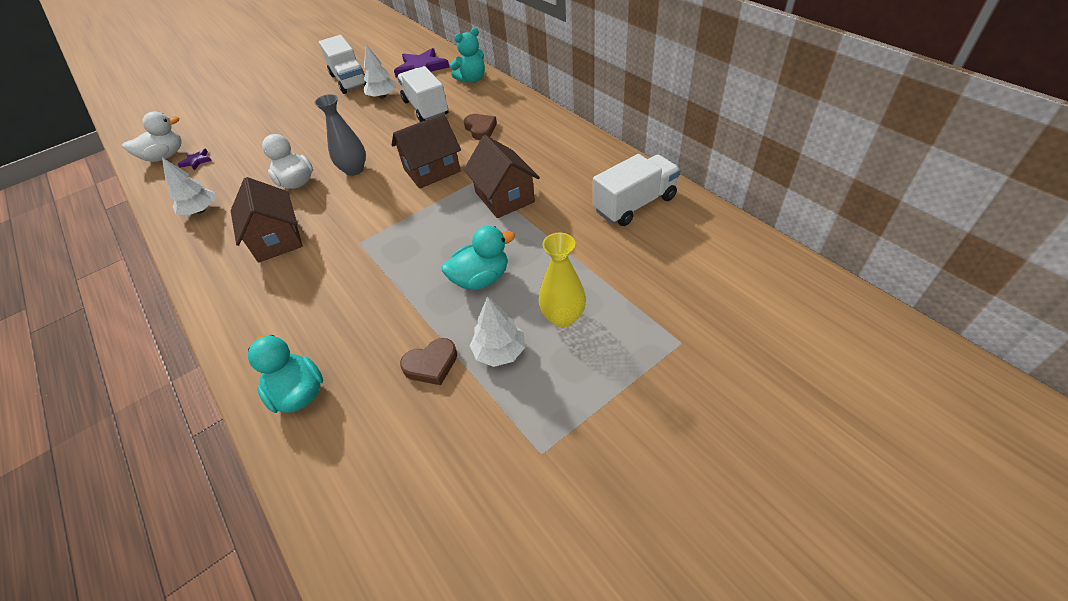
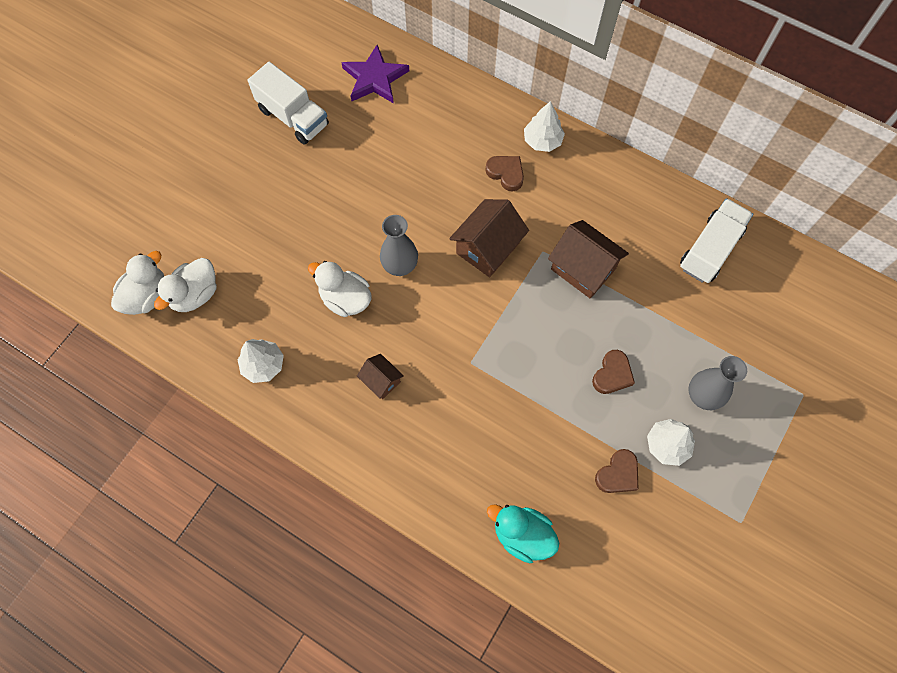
camera: 25 degrees left, 20 degrees up
purple star [177,149,212,170] -> white duck [154,258,216,312]
brown house [231,177,303,263] -> brown house [357,354,404,399], size x0.56
white tree [363,45,396,99] -> white tree moved to [524,101,565,152]
white truck [397,66,448,122] -> none
turquoise duck [442,226,515,290] -> brown heart [592,350,635,394]
turquoise teddy bear [450,28,485,83] -> none
yellow vase [539,233,586,328] -> grey vase [688,356,747,410]

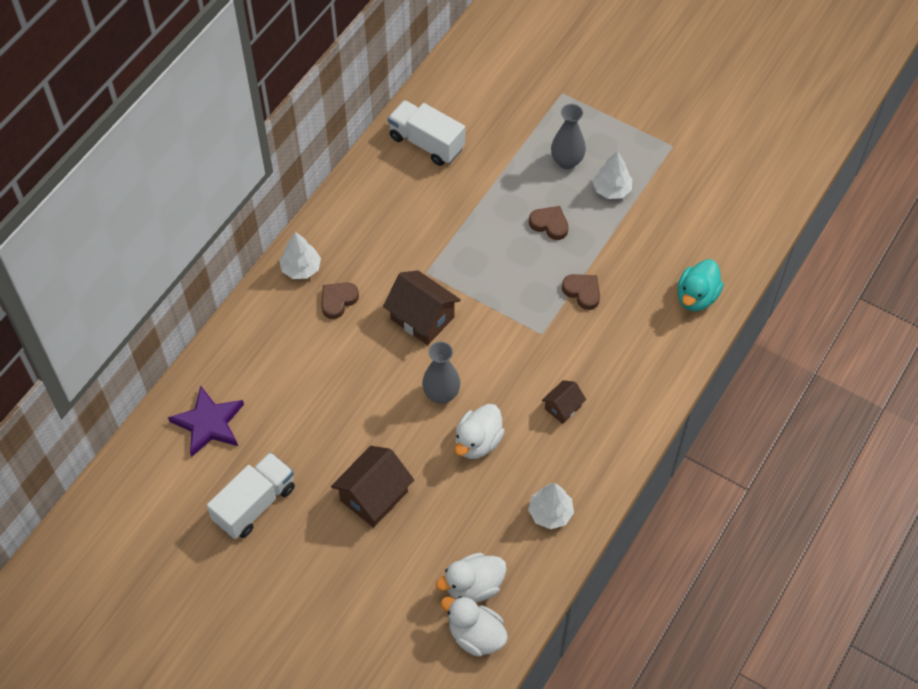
camera: 90 degrees left, 10 degrees down
white duck [154,258,216,312] -> white duck turned 120 degrees clockwise [436,553,507,602]
brown house [548,220,629,299] -> brown house moved to [331,446,414,528]
brown heart [595,449,638,493] -> brown heart moved to [562,274,600,310]

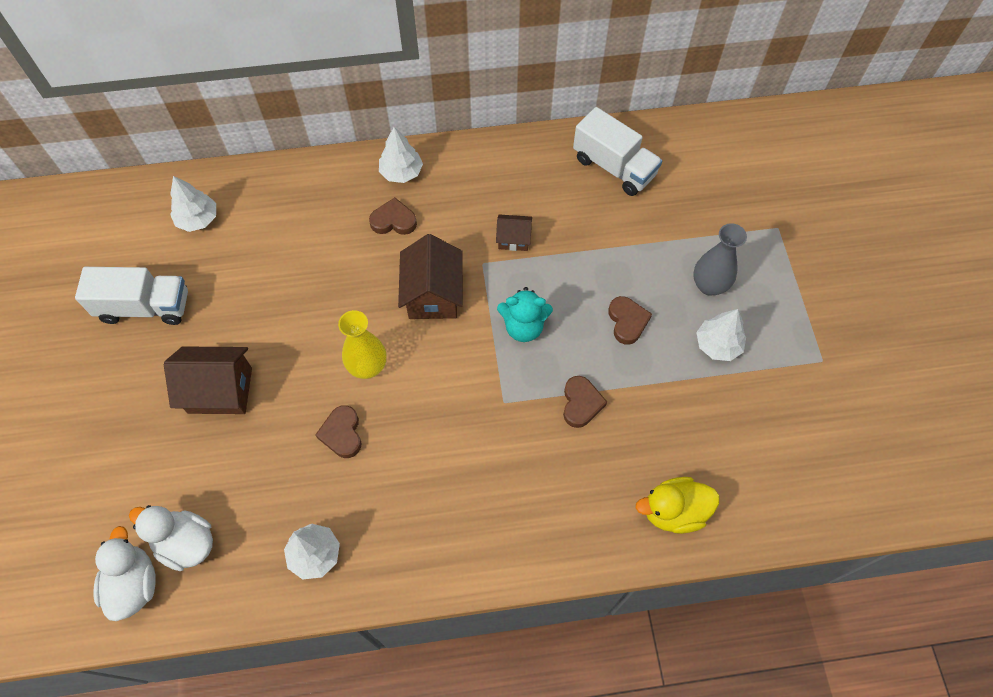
camera: 50 degrees right, 5 degrees up
purple star [168,386,244,457] -> white tree [170,176,216,232]
white truck [388,100,465,166] -> white truck turned 135 degrees clockwise [573,107,662,196]
grey vase [422,341,460,403] -> yellow vase [338,310,386,379]
white duck [455,404,505,459] -> brown heart [315,405,362,458]
brown house [542,380,586,424] -> brown house moved to [496,215,532,251]
turquoise duck [678,259,724,311] -> yellow duck [636,477,719,534]
none -> turquoise teddy bear [497,287,553,342]

